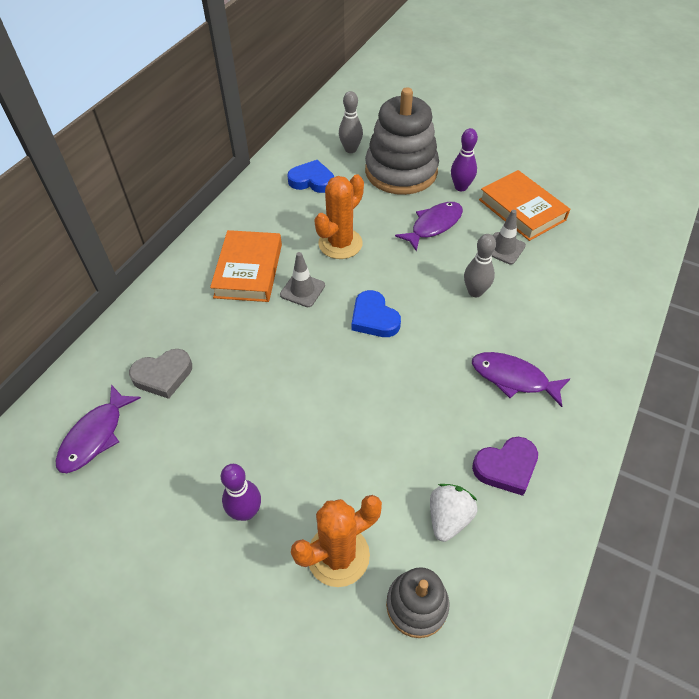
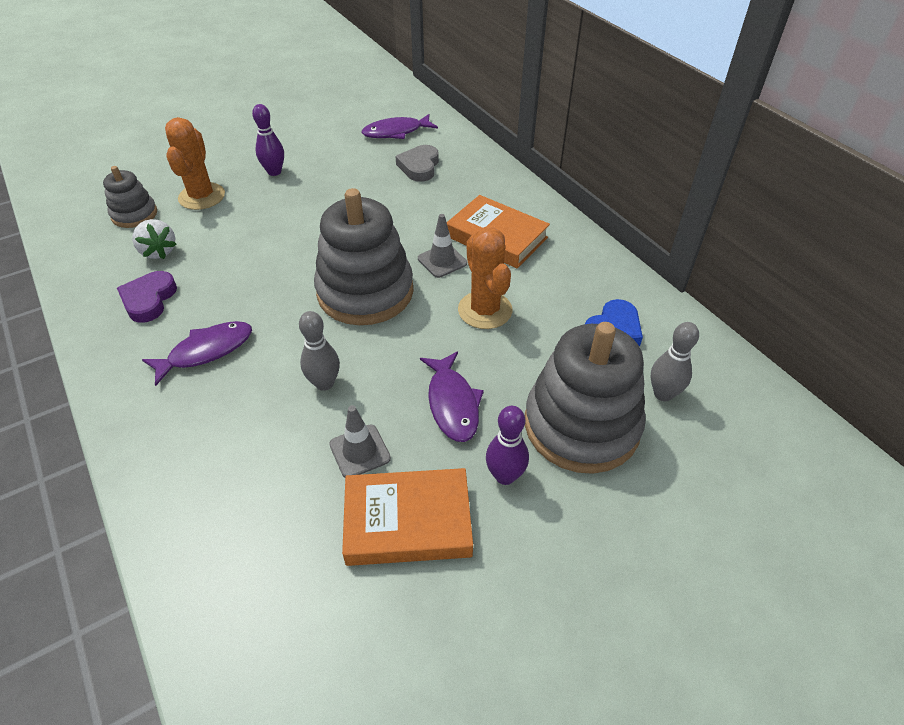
camera: 120 degrees right, 5 degrees down
purple fish [56,385,141,473] -> purple fish turned 75 degrees counterclockwise [362,114,438,139]
blue heart [352,290,401,337] -> grey stacking toy [314,188,413,325]

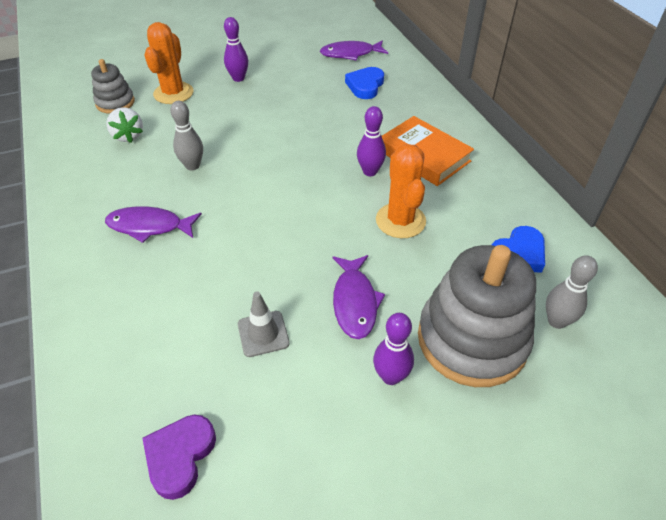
camera: 10 degrees right, 0 degrees up
purple heart [117,271,177,323] -> purple heart moved to [142,415,216,500]
purple fish [142,321,252,386] -> purple fish turned 150 degrees counterclockwise [105,206,202,243]
grey bowling pin [299,311,340,391] -> grey bowling pin moved to [170,101,203,171]
grey stacking toy [314,188,413,325] -> none
orange book [342,468,473,566] -> none
grey heart [395,145,439,182] -> blue heart [345,67,384,99]
grey traffic cone [418,214,467,278] -> purple bowling pin [357,106,386,176]

